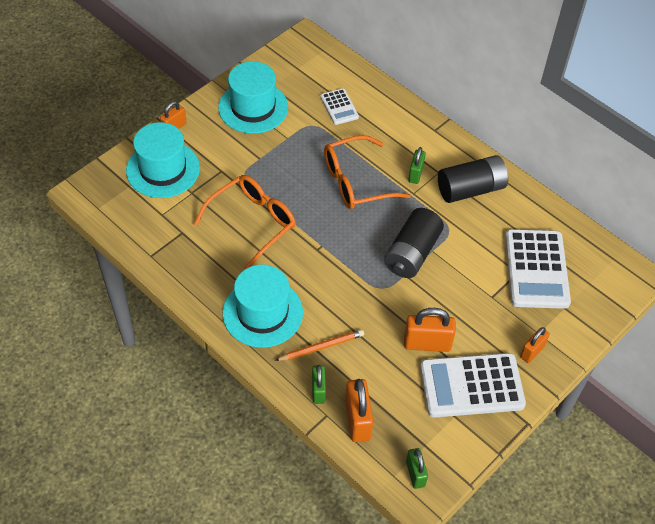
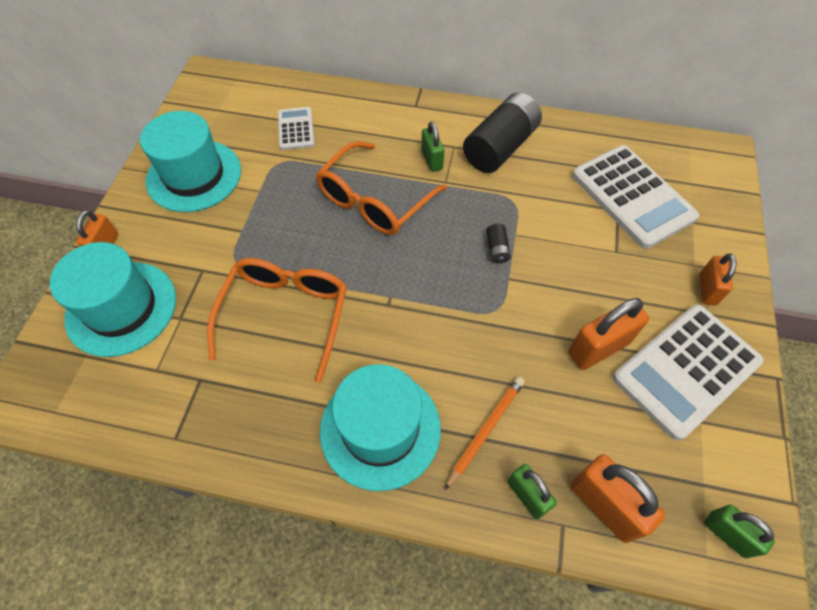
camera: 30 degrees left, 5 degrees up
white calculator [320,88,359,125] -> white calculator turned 135 degrees counterclockwise [278,107,314,150]
black battery [384,208,444,278] -> black battery [486,224,511,264], size x0.41

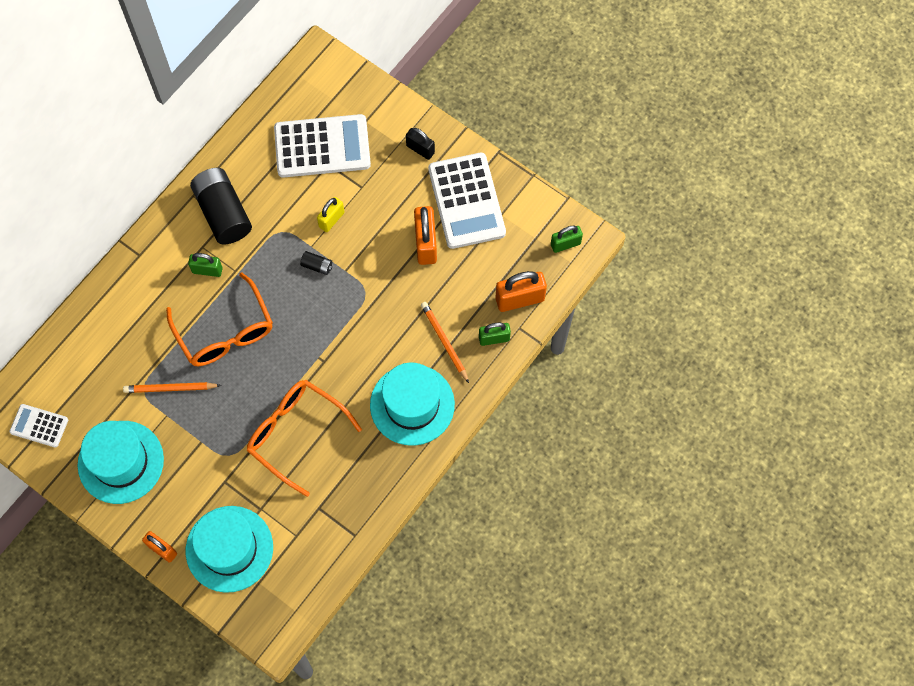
camera: 65 degrees left, 10 degrees up
white calculator [278,107,314,150] -> white calculator moved to [9,404,68,448]
orange padlock [699,254,736,306] -> black padlock [406,128,435,160]
none -> orange pencil [123,382,221,393]
none -> yellow padlock [317,197,345,232]

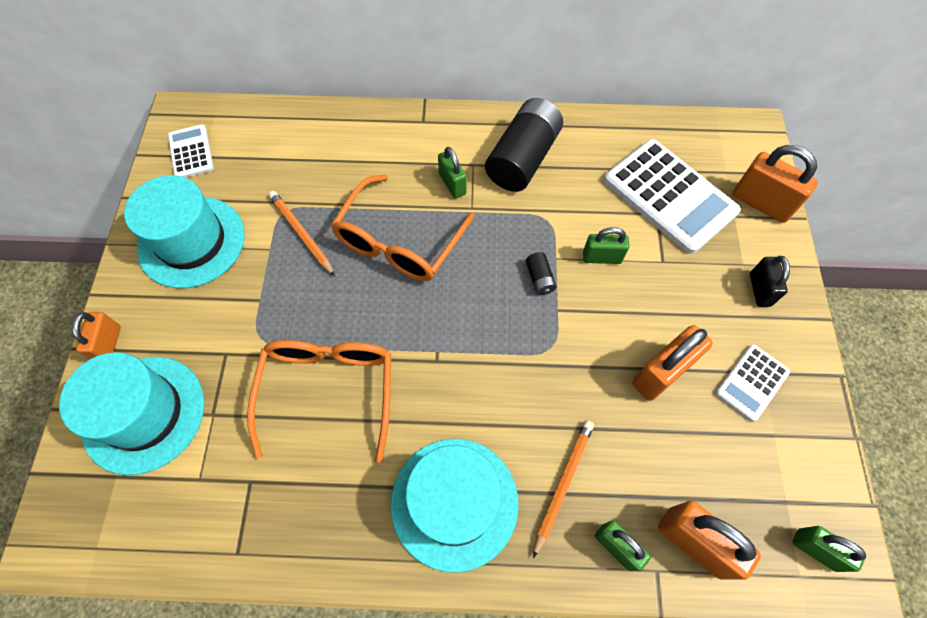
camera: 55 degrees right, 5 degrees down
yellow padlock [317,197,345,232] -> green padlock [583,227,630,264]
white calculator [428,153,506,249] -> white calculator [715,344,790,422], size x0.52
none -> orange padlock [732,145,818,223]

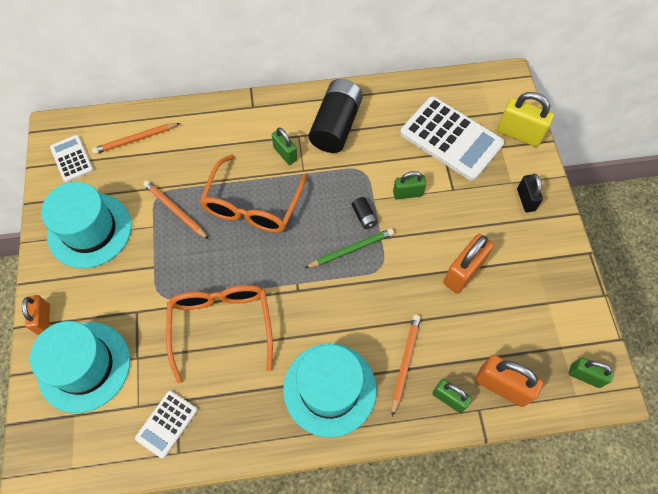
camera: 10 degrees left, 0 degrees up
white calculator [715,344,790,422] -> white calculator moved to [135,391,197,459]
orange padlock [732,145,818,223] -> yellow padlock [497,92,554,147]
none -> orange pencil [92,123,180,154]
none -> green pencil [305,228,394,268]

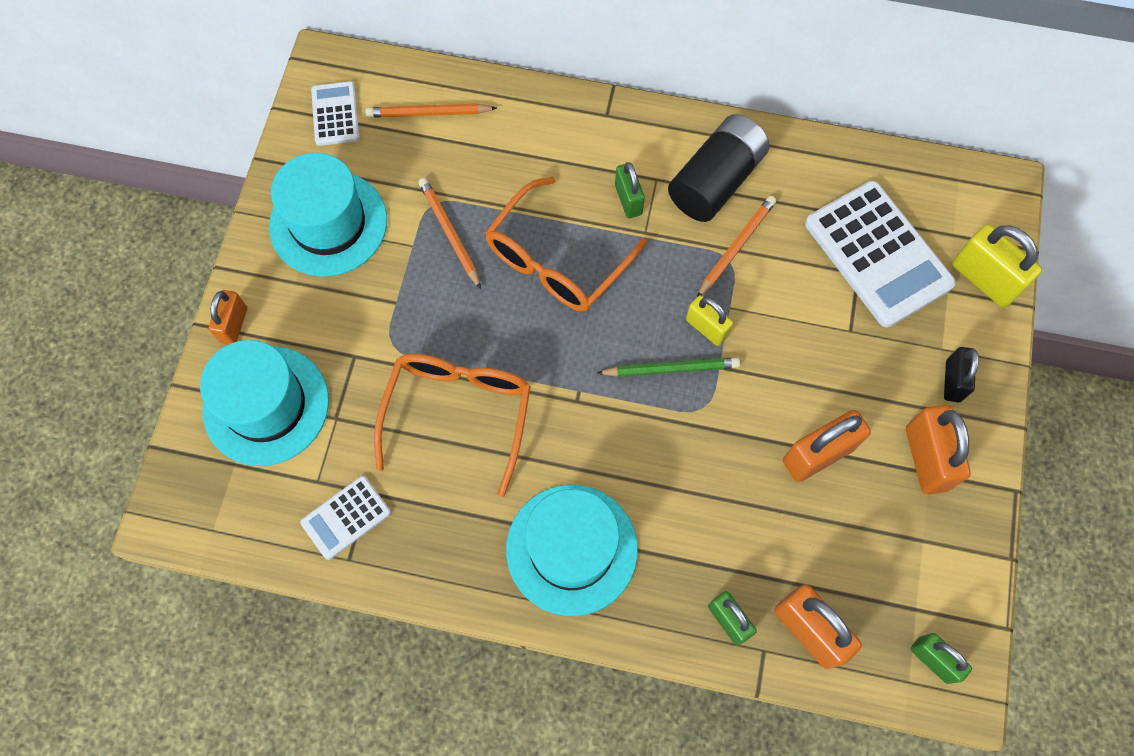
camera: 20 degrees right, 5 degrees up
black battery [351,197,378,229] -> yellow padlock [686,295,733,346]
orange pencil [392,315,421,416] -> orange pencil moved to [697,196,776,297]
green padlock [393,171,426,199] -> none
none -> orange padlock [906,405,971,494]

